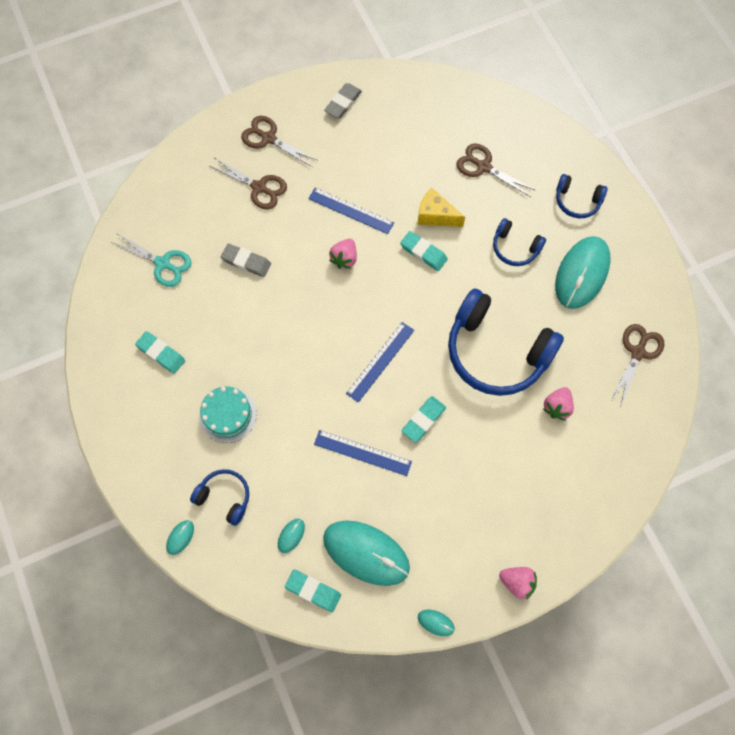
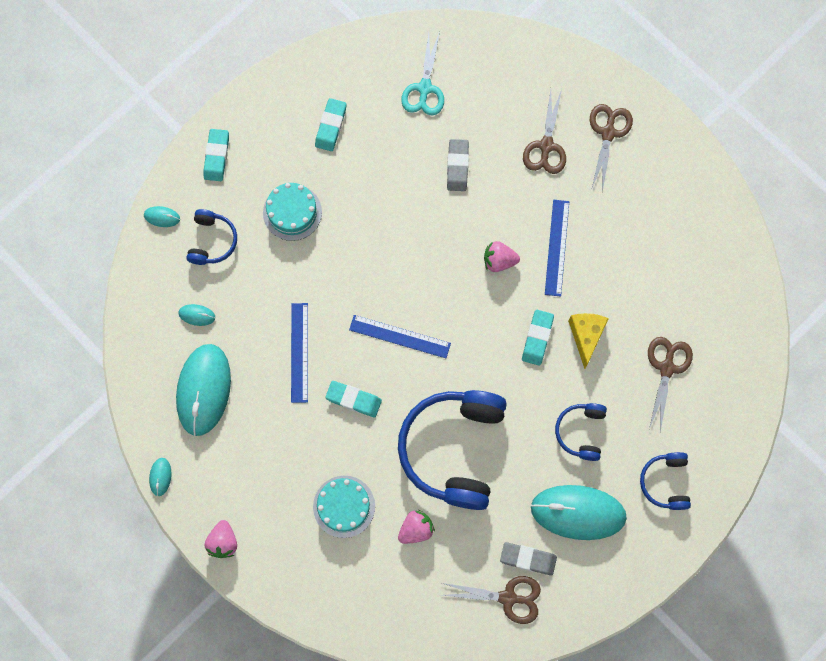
camera: 70 degrees right, 5 degrees up
turquoise eraser [285,570,341,612] -> turquoise eraser moved to [203,129,229,181]
grey eraser [324,83,362,118] -> grey eraser moved to [500,542,557,575]
pink strawberry [543,387,574,421] -> pink strawberry turned 135 degrees clockwise [398,510,435,544]
none -> turquoise cake [313,476,375,538]

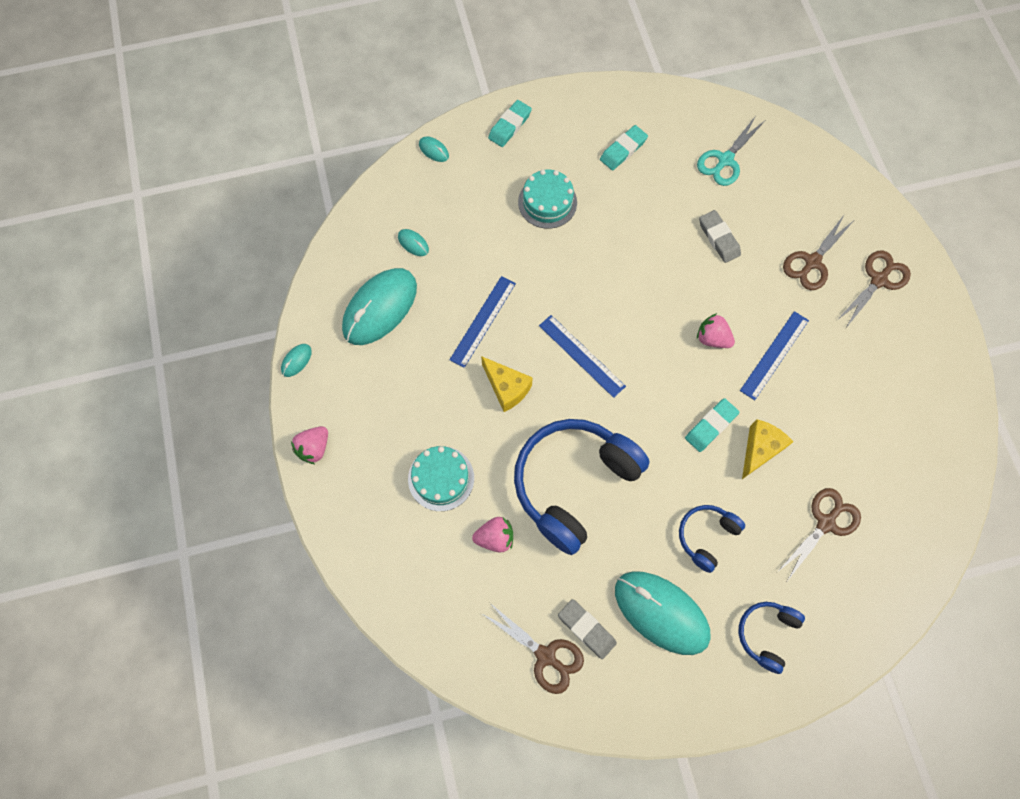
camera: 30 degrees right, 5 degrees down
blue headphones [187,209,237,265] -> none
turquoise eraser [325,381,382,417] -> yellow cheese [481,356,533,412]
grey eraser [447,139,469,191] -> grey eraser turned 60 degrees counterclockwise [699,210,741,263]

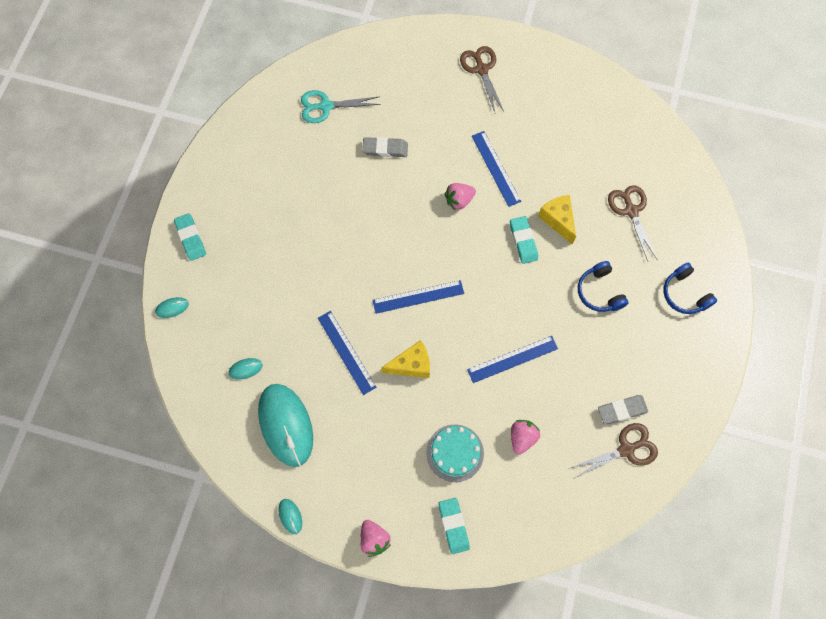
camera: 60 degrees left, 0 degrees up
blue headphones [514,419,650,555] -> blue ruler [467,336,558,383]
turquoise cake [518,170,577,229] -> none
turquoise eraser [600,125,648,170] -> turquoise eraser moved to [438,498,470,554]
turquoise mouse [615,571,711,655] -> none
turquoise scissors [697,116,765,186] -> turquoise scissors turned 105 degrees clockwise [301,90,381,123]
brown scissors [783,215,853,290] -> none

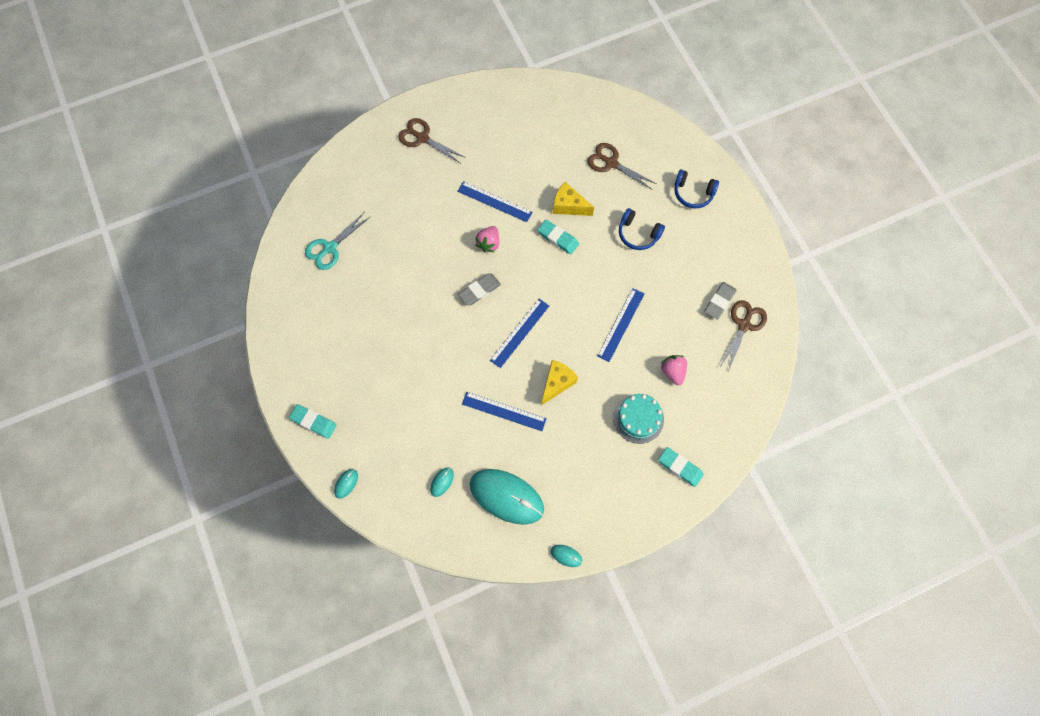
camera: 40 degrees left, 0 degrees up
pink strawberry [360,520,391,557] -> none
grey eraser [362,137,408,157] -> grey eraser moved to [458,273,501,306]

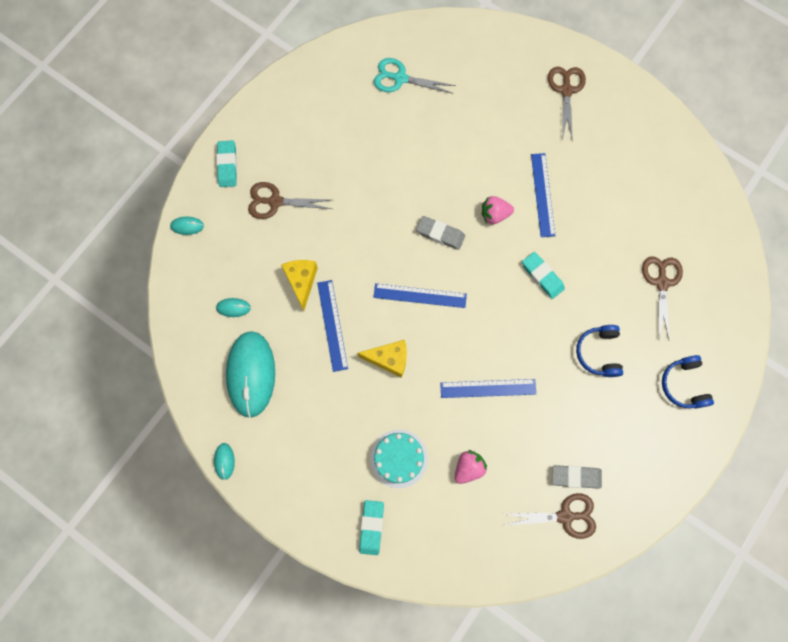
camera: 60 degrees right, 5 degrees up
turquoise eraser [538,220,579,255] -> turquoise eraser turned 45 degrees counterclockwise [522,252,565,299]
yellow cheese [553,182,594,216] -> yellow cheese moved to [281,260,318,311]
none -> brown scissors [248,182,332,219]

